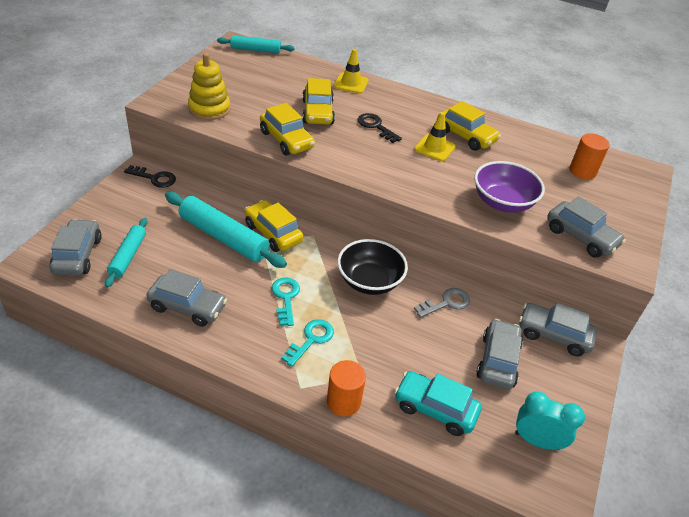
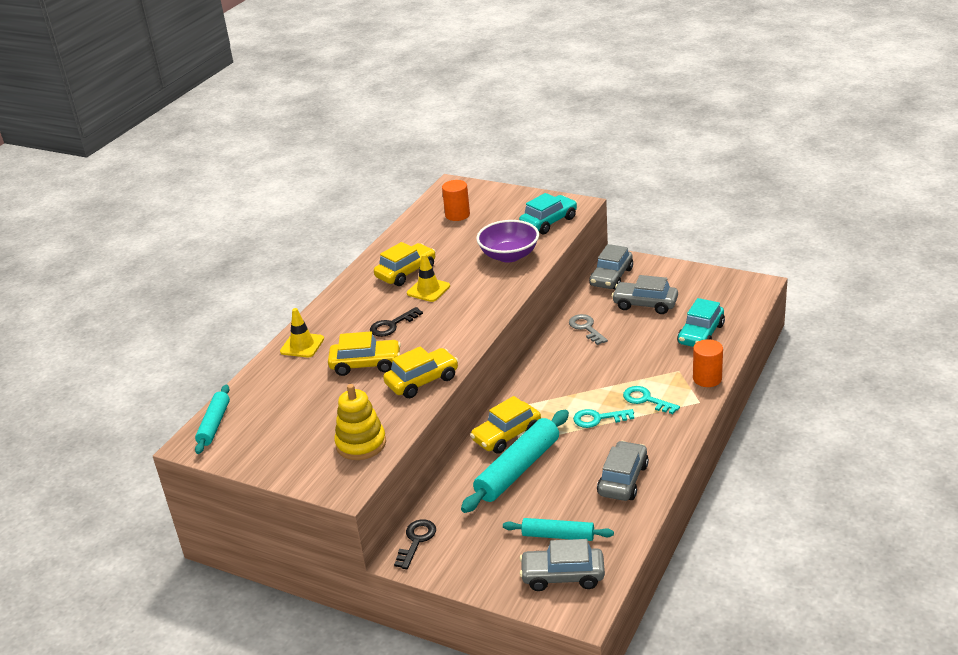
camera: 80 degrees left, 10 degrees down
black bowl [337,239,408,295] -> none
turquoise clock [515,391,585,450] -> none
grey car [547,196,626,258] -> turquoise car [519,193,577,234]

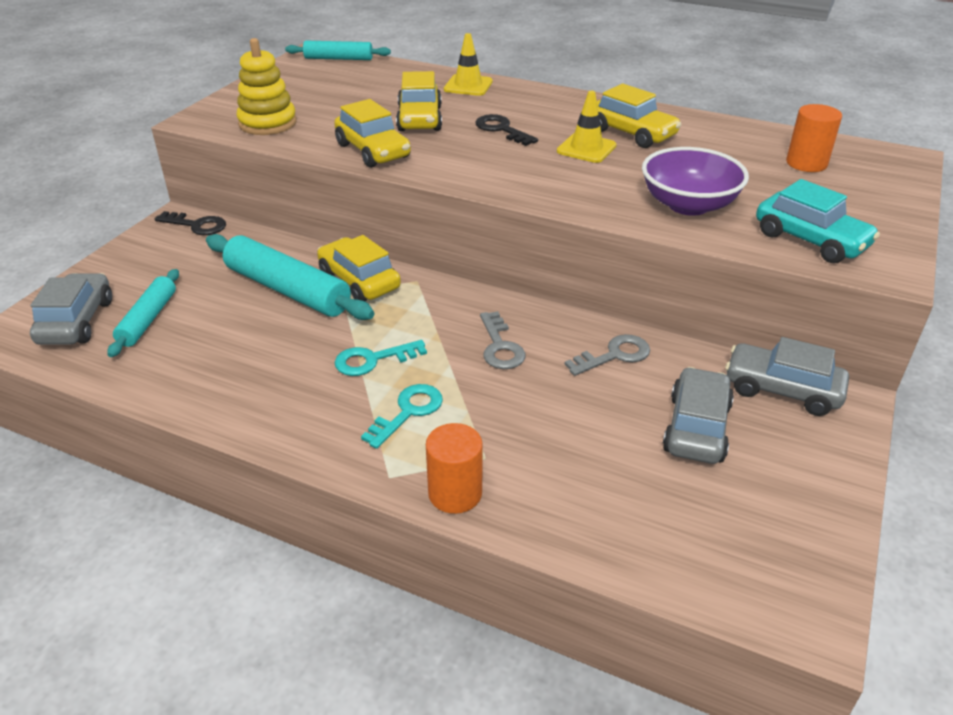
camera: 85 degrees right, 5 degrees up
turquoise key [573,409,634,428] -> turquoise key turned 105 degrees counterclockwise [335,340,427,376]
grey car [597,441,649,501] -> none
turquoise car [677,298,725,347] -> none
none -> grey key [480,311,526,369]

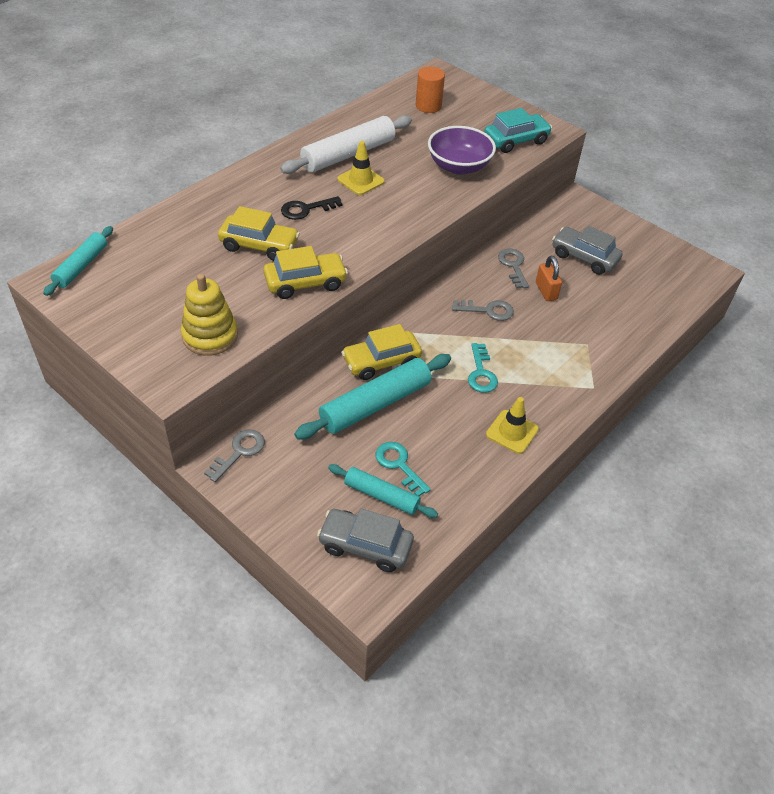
camera: 75 degrees left, 10 degrees up
black key [155,211,226,235] -> grey key [204,429,265,482]
turquoise key [361,384,443,449] -> turquoise key moved to [376,442,431,496]
orange cylinder [426,423,483,514] -> none
yellow traffic cone [444,33,493,96] -> yellow traffic cone moved to [486,397,539,454]
yellow car [597,84,682,148] -> white rolling pin [280,115,412,174]
grey car [725,337,849,416] -> none
none -> orange padlock [536,256,562,301]

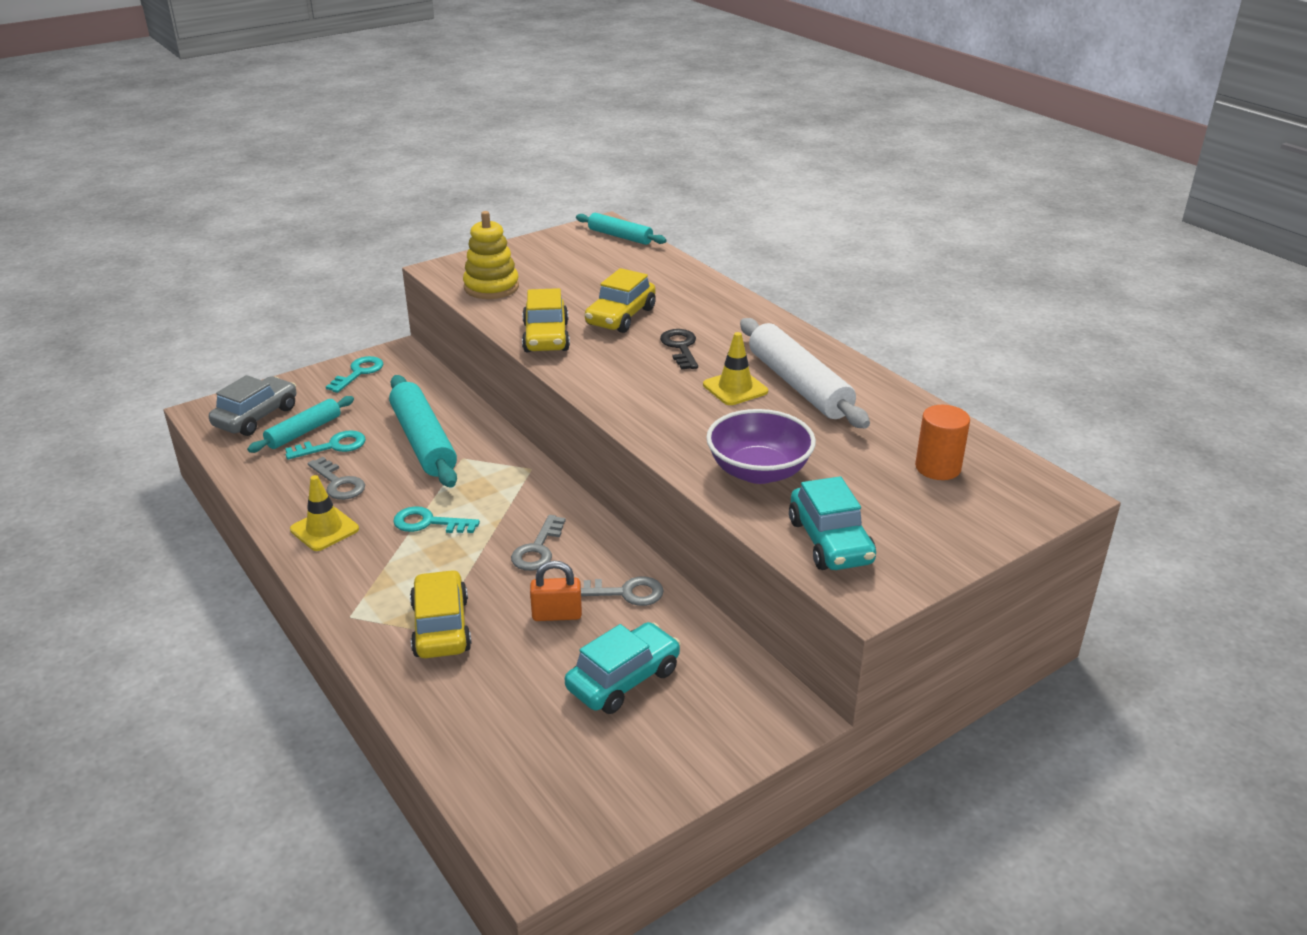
camera: 105 degrees right, 15 degrees down
grey key [204,429,265,482] -> grey key moved to [308,457,365,500]
yellow car [341,324,422,380] -> yellow car moved to [410,570,472,658]
grey car [552,226,623,275] -> turquoise car [565,622,681,714]
none -> turquoise key [326,356,383,393]

